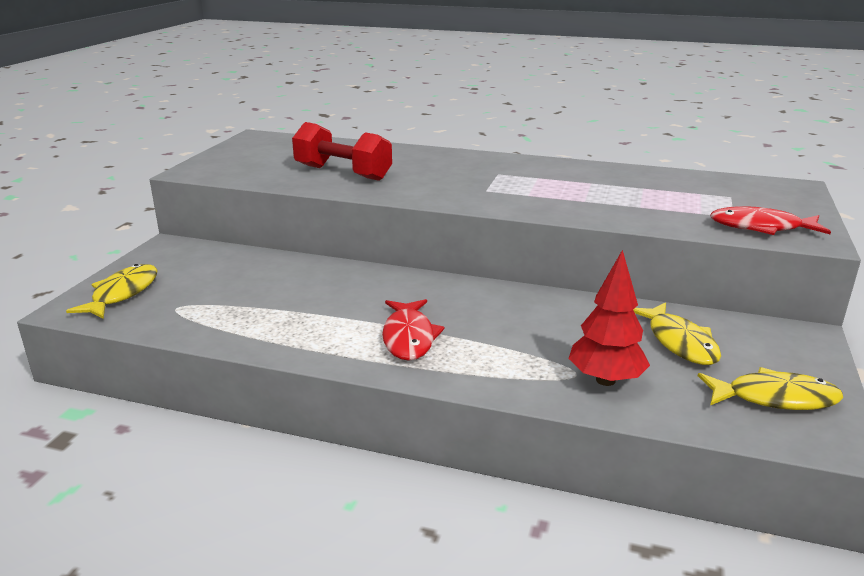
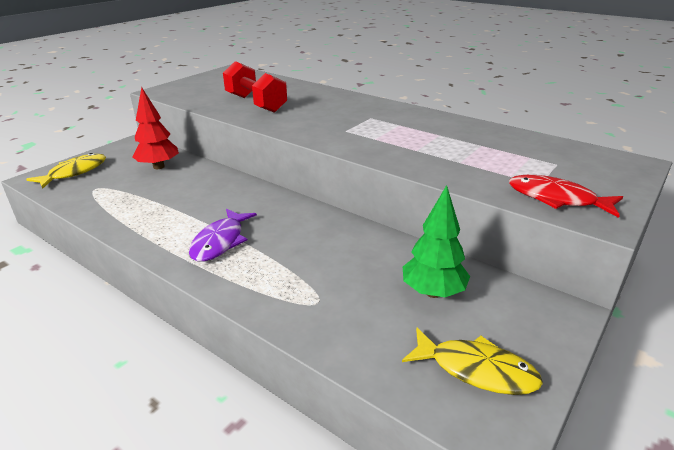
camera: 20 degrees right, 5 degrees up
red fish [382,299,444,361] -> purple fish [189,208,257,262]
red tree [568,250,650,386] -> red tree moved to [132,87,179,169]
yellow fish [633,302,721,365] -> green tree [403,185,470,298]

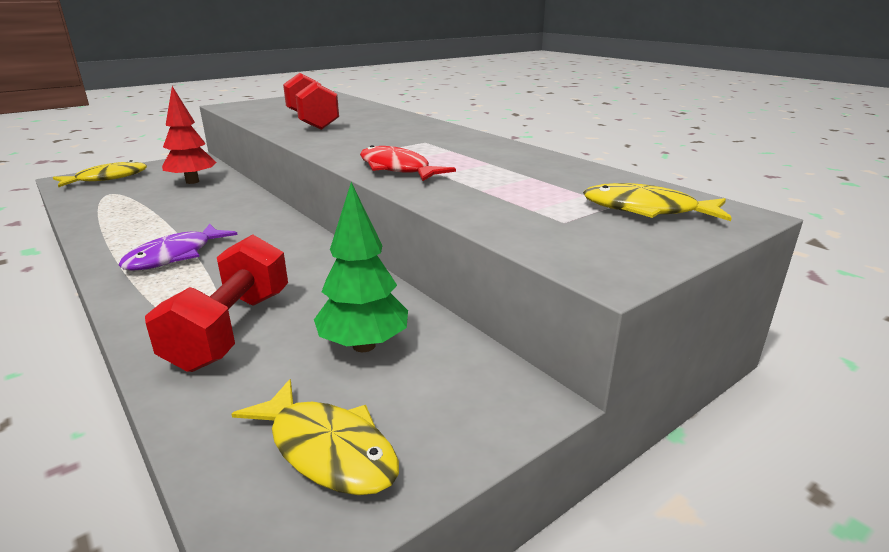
camera: 15 degrees right, 5 degrees down
red fish [509,175,623,218] -> red fish moved to [360,145,456,181]
none -> red dumbbell [145,234,288,372]
none -> yellow fish [583,183,732,221]

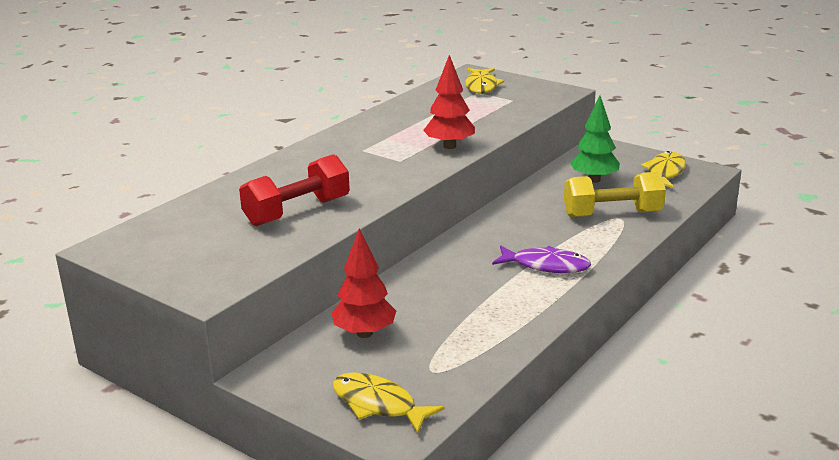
camera: 105 degrees left, 0 degrees up
red dumbbell [145,234,288,372] -> yellow dumbbell [564,172,666,217]
red fish [360,145,456,181] -> red tree [423,55,475,149]

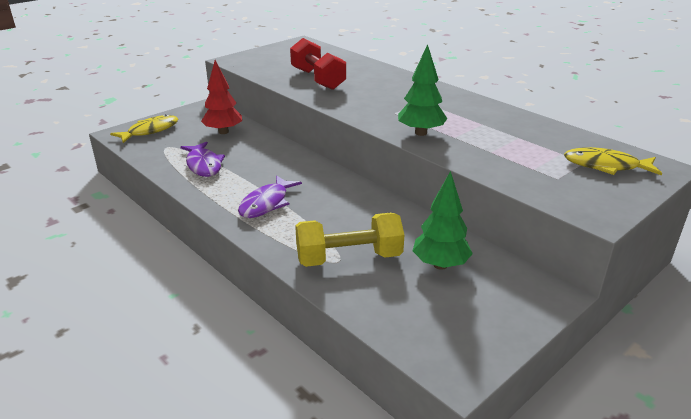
camera: 100 degrees right, 5 degrees up
red tree [423,55,475,149] -> green tree [398,44,448,136]
yellow dumbbell [564,172,666,217] -> yellow dumbbell turned 75 degrees clockwise [295,213,404,267]
yellow fish [641,151,686,188] -> none
none -> purple fish [180,142,225,177]

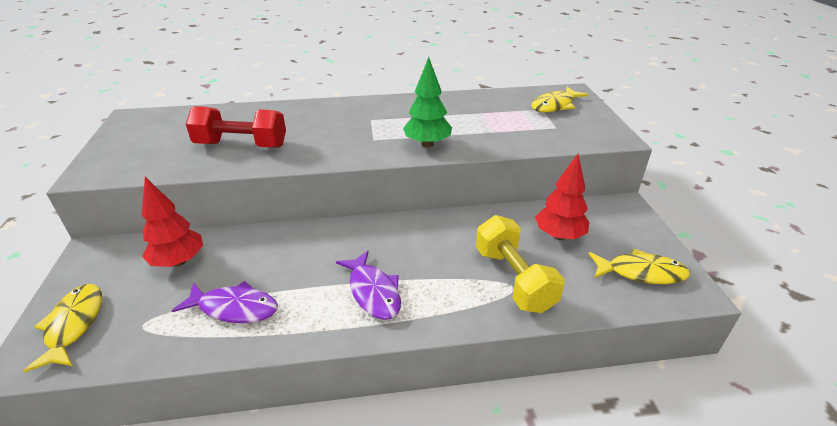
camera: 55 degrees left, 5 degrees up
yellow dumbbell [295,213,404,267] -> yellow dumbbell turned 45 degrees counterclockwise [476,215,565,313]
green tree [413,171,473,270] -> red tree [535,154,589,240]
none -> yellow fish [589,249,690,284]

